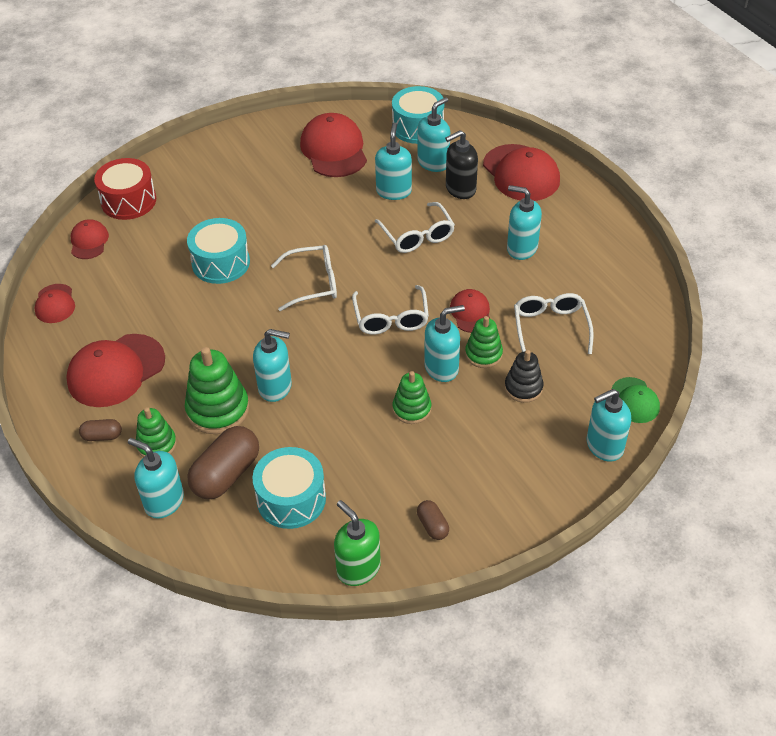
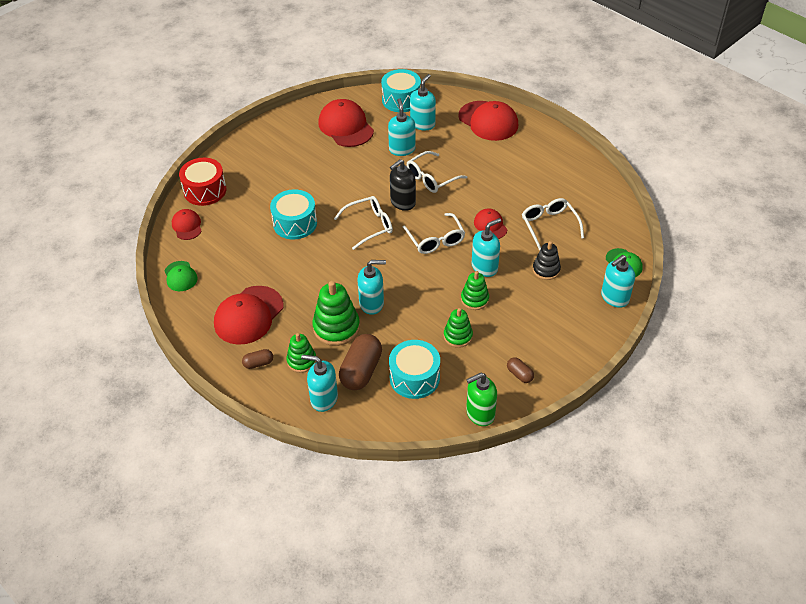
camera: 15 degrees left, 0 degrees up
red cap [35,284,75,323] -> green cap [165,261,198,291]
green soap dispenser [334,500,381,586] -> green soap dispenser turned 60 degrees counterclockwise [466,373,497,426]
white glasses [375,202,455,253] -> white glasses turned 90 degrees clockwise [407,151,468,193]
black soap dispenser [445,130,478,199] -> black soap dispenser moved to [390,159,416,211]
green stacking toy [465,316,503,368] -> green stacking toy moved to [444,308,473,348]
turquoise soap dispenser [507,185,542,260] -> none

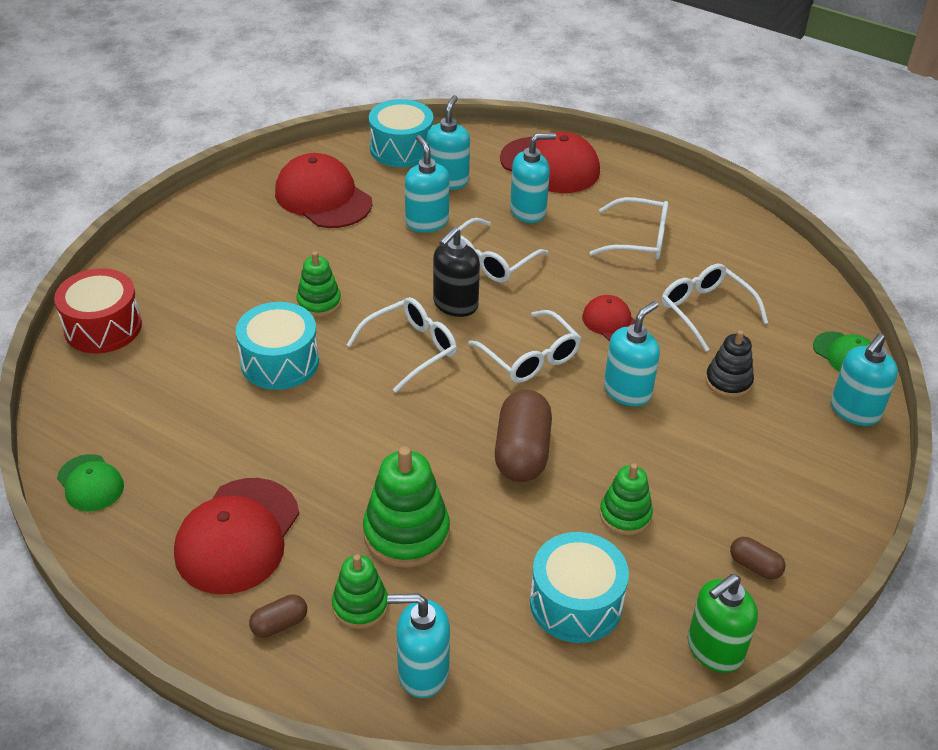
camera: 15 degrees left, 5 degrees down
red cap [172,209,202,240] -> none
brown capsule [339,334,382,390] -> brown capsule moved to [495,390,552,482]
turquoise soap dispenser [358,260,386,315] -> turquoise soap dispenser moved to [510,133,556,223]
green stacking toy [461,271,489,310] -> green stacking toy moved to [296,251,341,317]
none -> white glasses [590,197,668,260]

